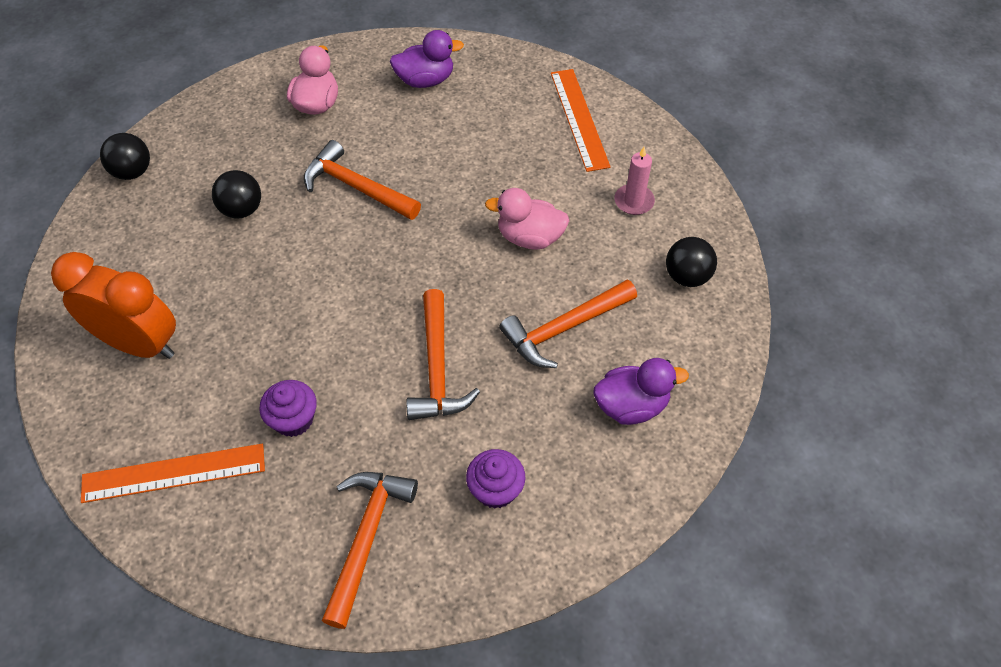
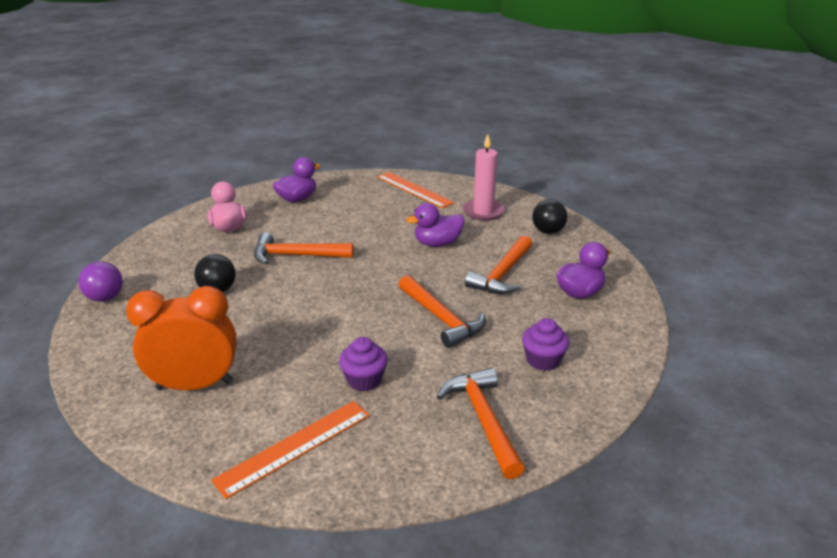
camera: 30 degrees left, 25 degrees down
black ball [100,133,150,180] -> purple ball [78,261,123,302]
pink duck [485,188,569,250] -> purple duck [406,203,465,247]
pink candle [614,147,655,215] -> pink candle [463,134,505,221], size x1.51

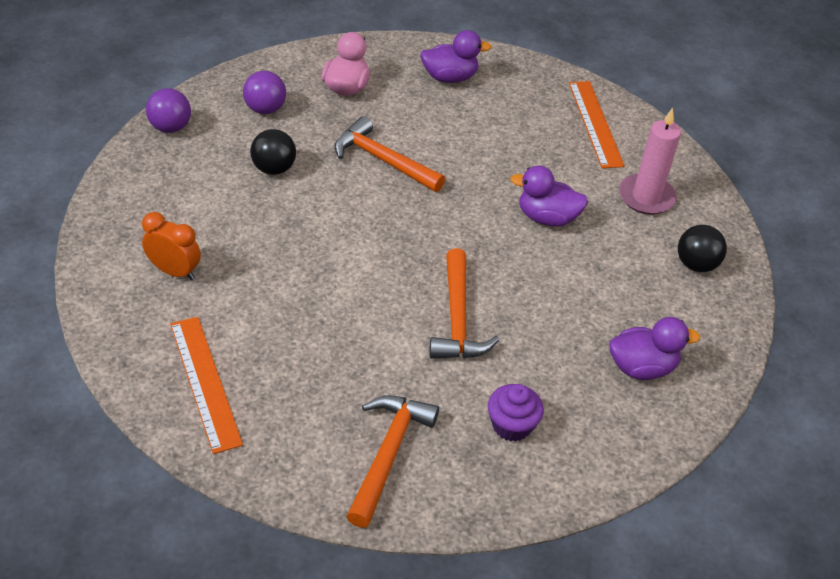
camera: 30 degrees right, 15 degrees up
orange clock [126,286,237,390] -> orange clock [142,212,201,280], size x0.59
orange ruler [211,401,370,499] -> orange ruler turned 75 degrees clockwise [170,317,243,454]
purple cupcake [339,337,388,391] -> none
orange hammer [465,236,532,294] -> none
none -> purple ball [243,71,286,114]

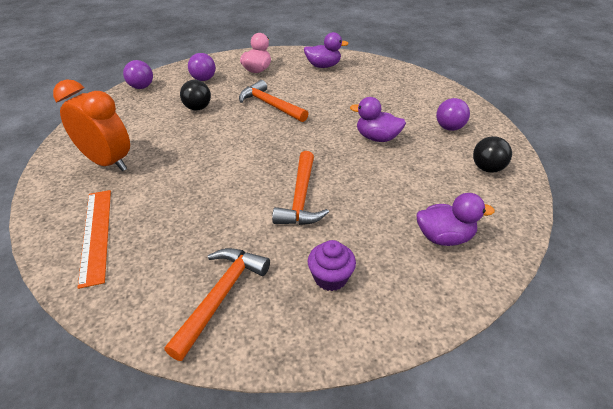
camera: 10 degrees right, 5 degrees down
orange clock [142,212,201,280] -> orange clock [53,79,130,171], size x1.68
orange ruler [569,81,625,168] -> none
pink candle [619,108,681,215] -> purple ball [436,98,470,131]

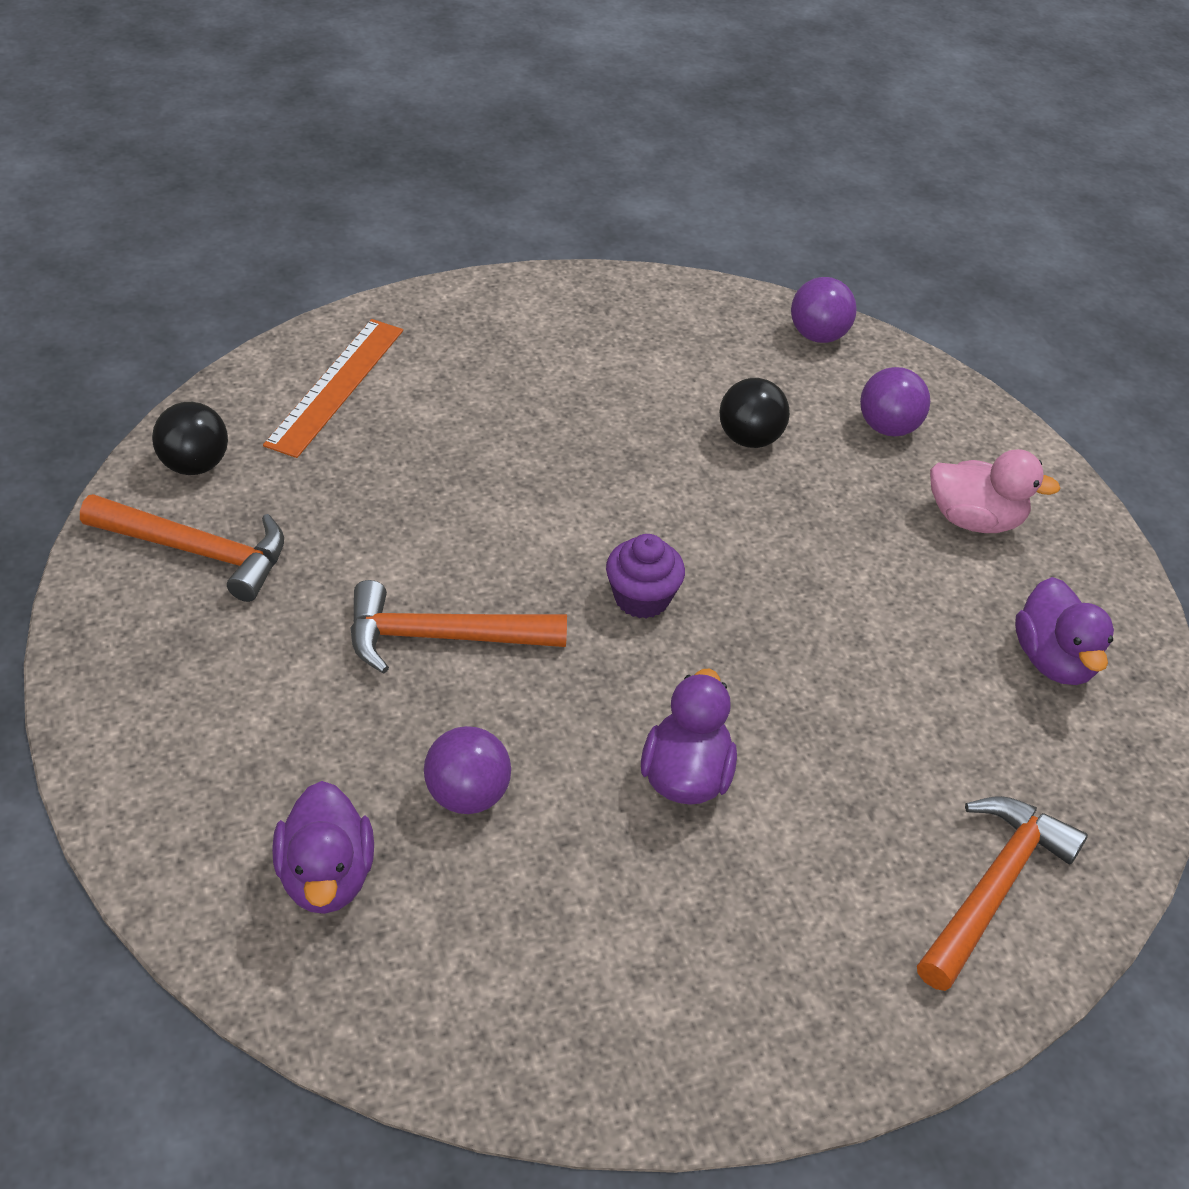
camera: 80 degrees right, 5 degrees up
orange clock [53,79,130,171] -> none
orange ruler [78,190,111,289] -> orange ruler turned 45 degrees counterclockwise [263,319,403,458]
orange hammer [239,80,308,122] -> orange hammer moved to [917,796,1088,991]
purple cupcake [308,240,356,291] -> purple cupcake moved to [606,534,685,619]
purple ball [436,98,470,131] -> purple ball moved to [424,726,511,814]
black ball [473,136,512,173] -> black ball moved to [152,402,228,475]

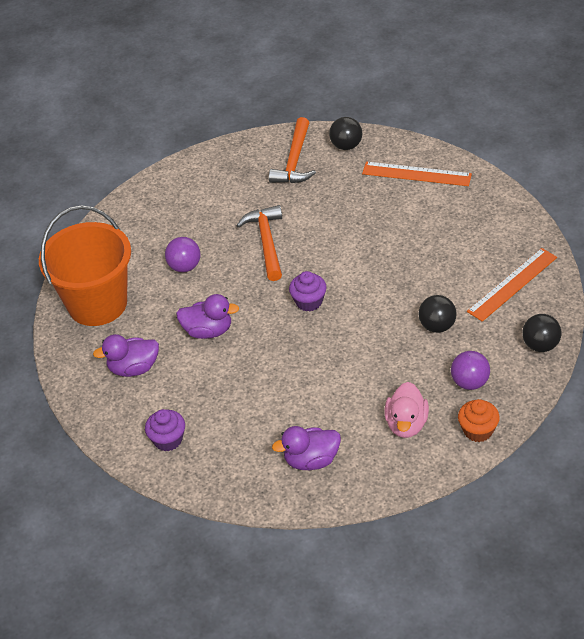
camera: 90 degrees right, 0 degrees up
purple duck [272,781,374,914] -> purple duck moved to [93,334,159,377]
purple ball [791,277,857,343] -> black ball [522,314,561,352]
orange hammer [917,796,1088,991] -> purple cupcake [145,409,185,451]
none -> orange bucket [39,205,131,326]
none -> orange cupcake [458,399,500,442]
none -> orange ruler [467,248,557,322]

